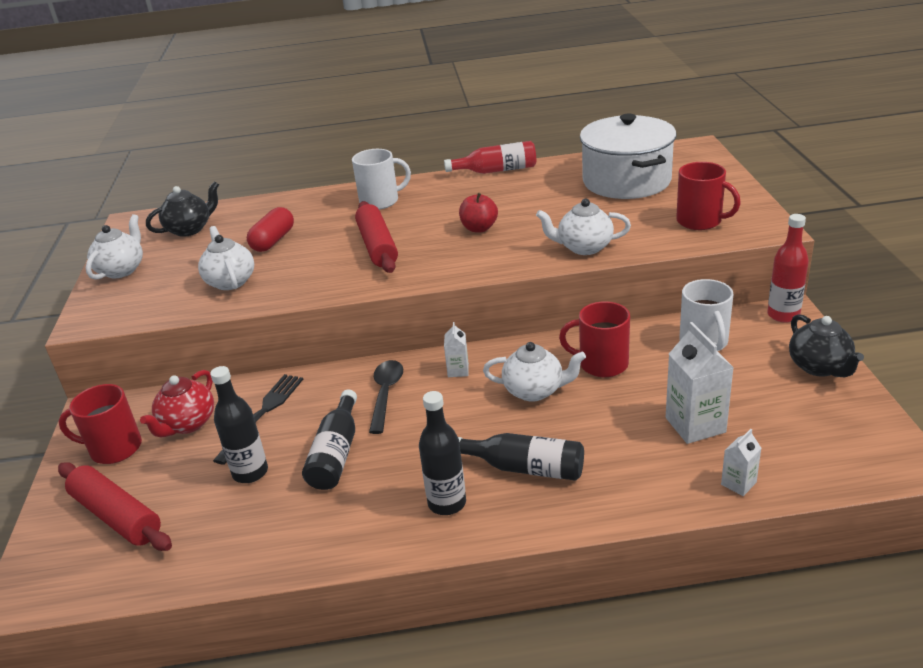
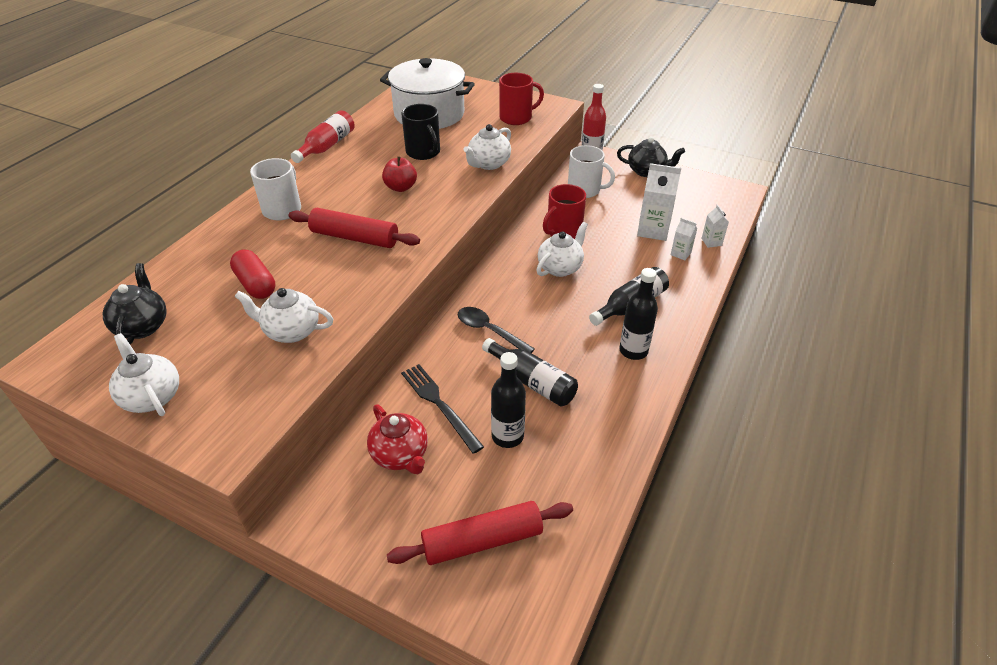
camera: 60 degrees left, 10 degrees up
red mug [58,384,142,464] -> none
white carton [444,322,469,377] -> white carton moved to [671,218,697,260]
none -> black mug [401,104,440,160]

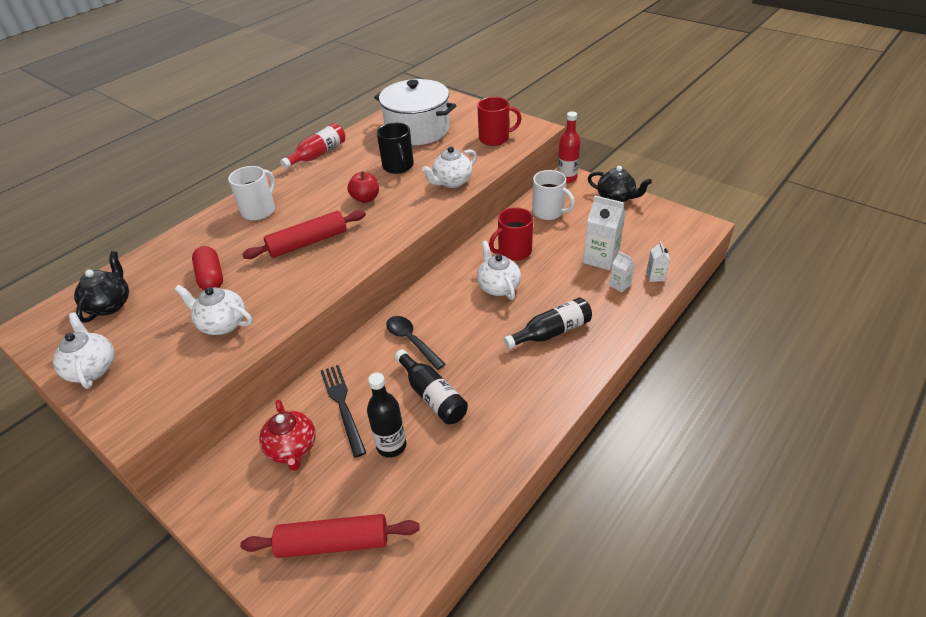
camera: 15 degrees right, 0 degrees up
red rolling pin [289,208,420,248] -> red rolling pin turned 60 degrees counterclockwise [242,210,366,259]
white teapot [536,222,588,277] -> white teapot turned 75 degrees counterclockwise [477,241,521,300]
black bottle [619,268,658,360] -> none

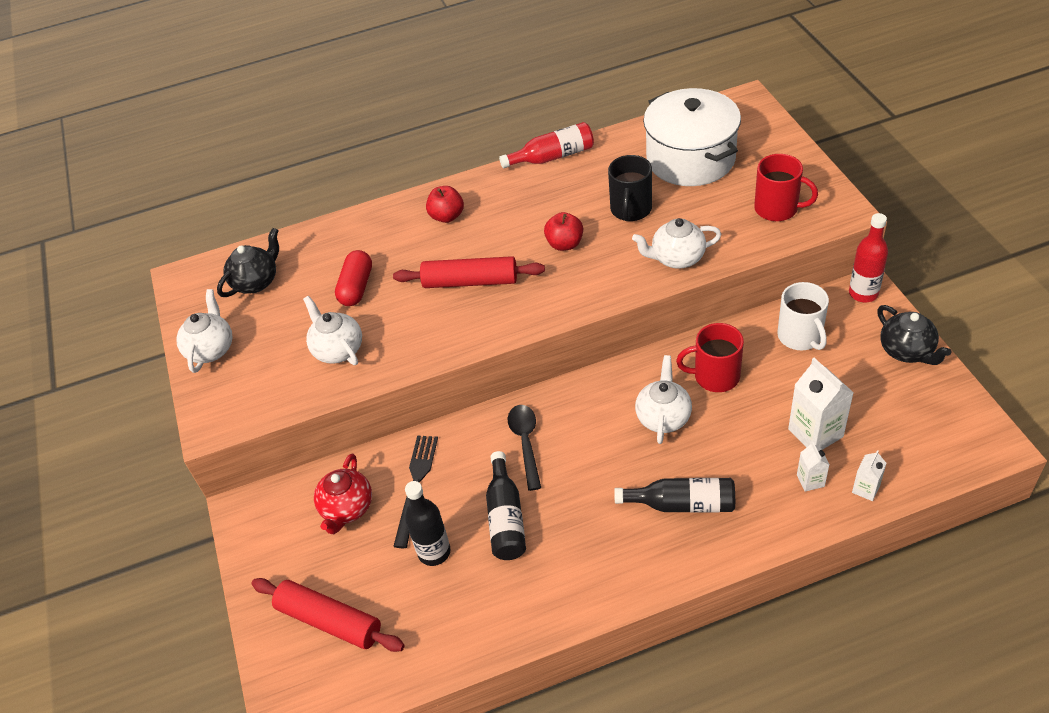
camera: 35 degrees right, 5 degrees up
white mug [228,166,275,221] -> red apple [426,186,464,223]

